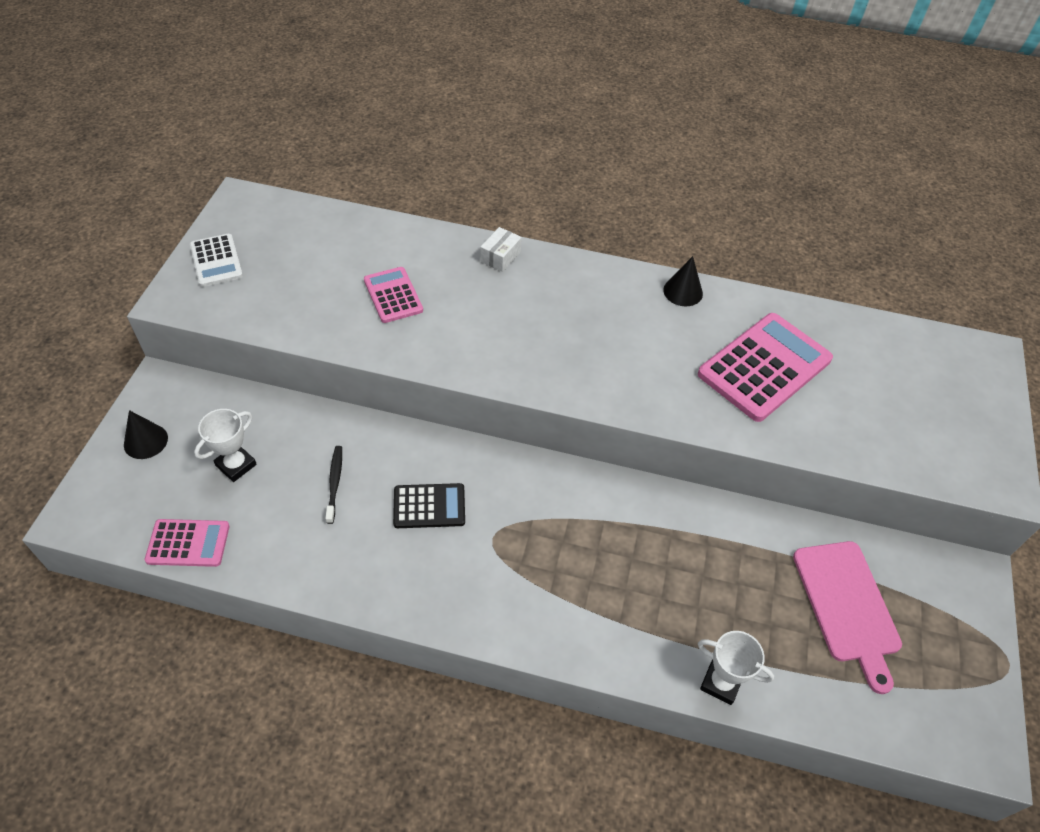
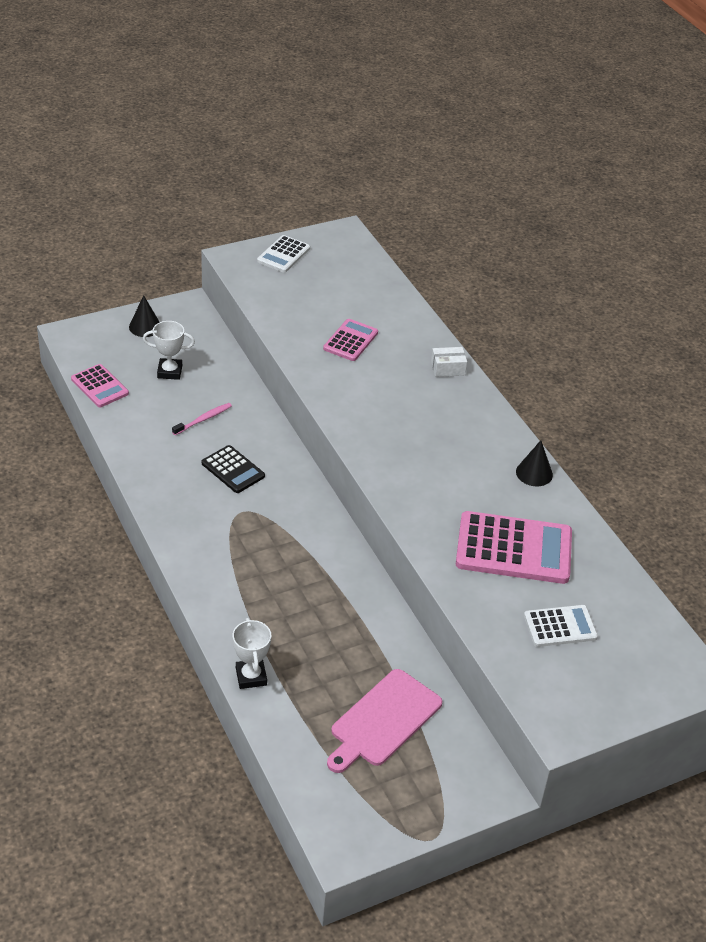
camera: 50 degrees right, 10 degrees down
black toothbrush [325,446,342,524] -> pink toothbrush [172,403,232,435]
none -> white calculator [524,605,598,647]

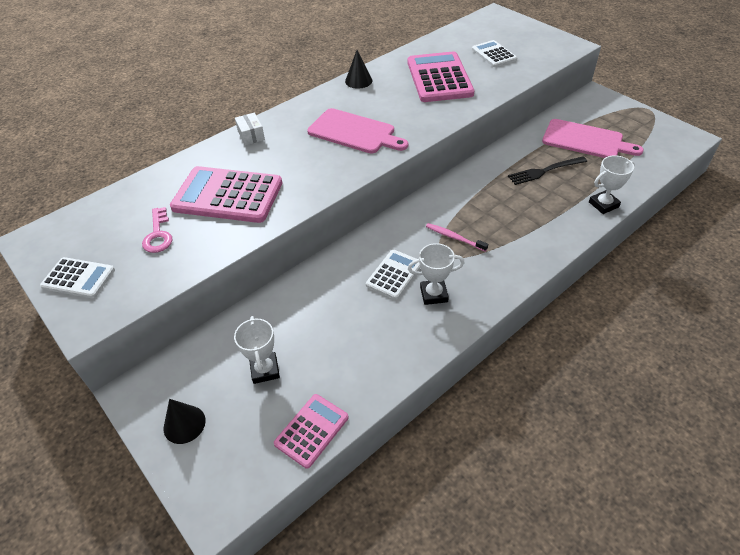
camera: 100 degrees left, 5 degrees up
pink toothbrush [172,403,232,435] -> pink toothbrush moved to [426,223,488,252]
black calculator [202,445,265,493] -> white calculator [366,250,420,300]
pink calculator [323,319,378,361] -> pink calculator [170,166,282,223], size x1.80
none -> pink key [142,207,172,253]
none -> pink cutting board [307,108,408,154]
none -> white trophy [408,243,464,305]
none -> black fork [508,156,587,185]

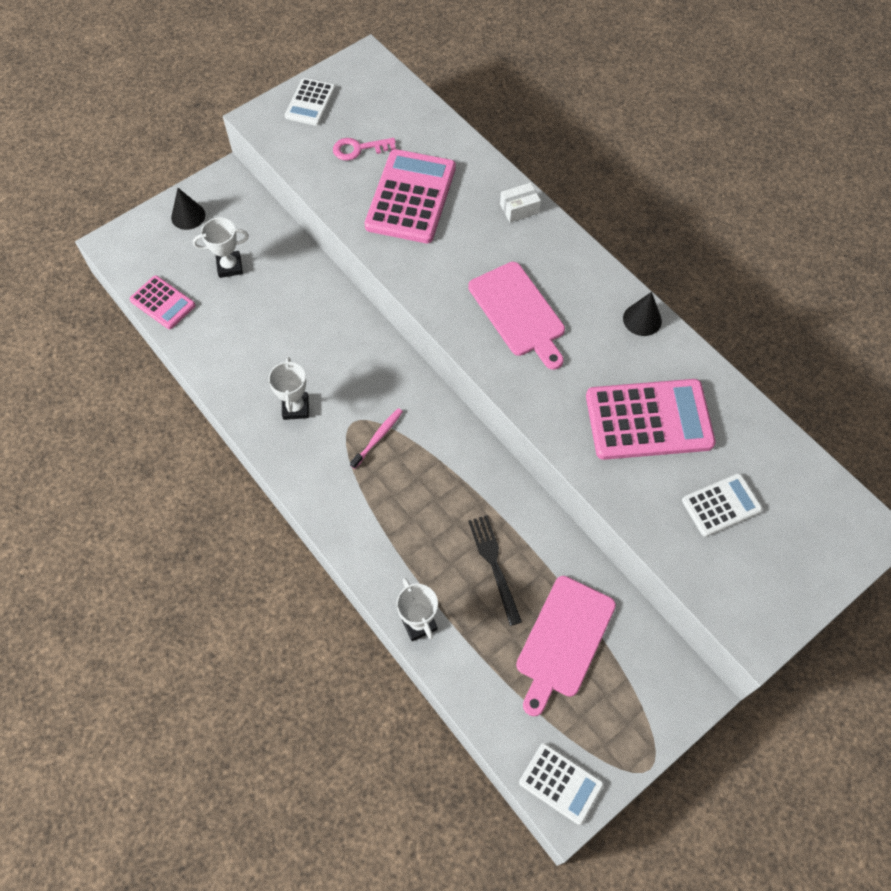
camera: 90 degrees right, 15 degrees up
pink cutting board [307,108,408,154] -> pink cutting board turned 60 degrees counterclockwise [468,262,565,370]
white calculator [366,250,420,300] -> white calculator moved to [519,743,604,825]

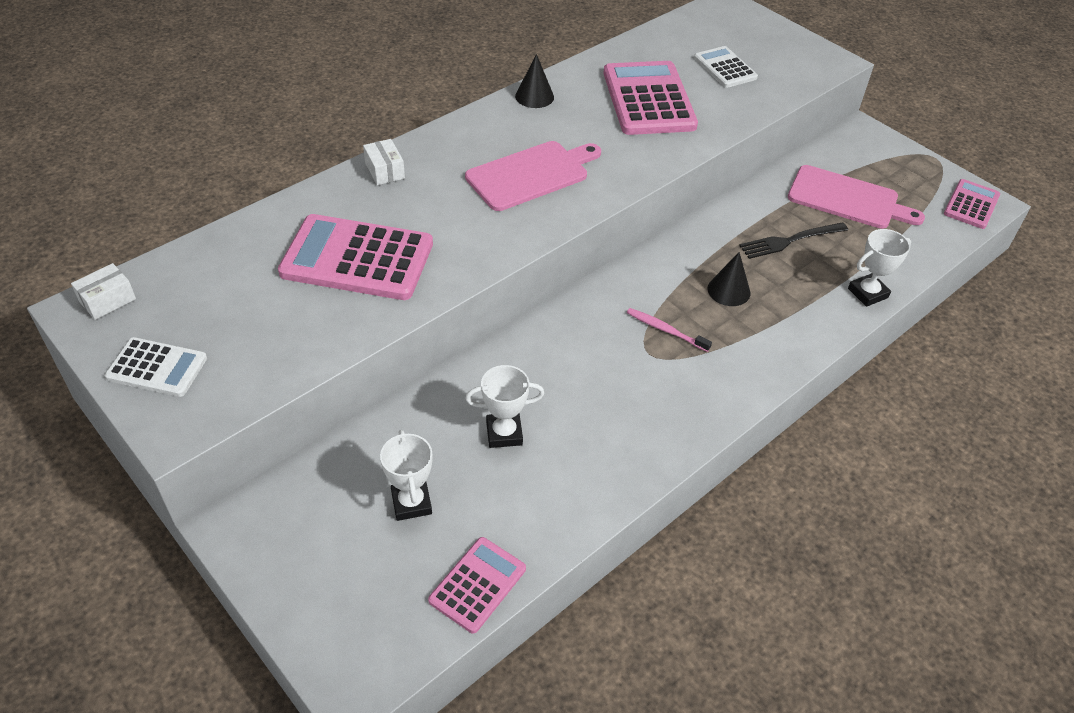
camera: 95 degrees left, 15 degrees down
black cone [171,188,205,230] -> black cone moved to [708,252,751,306]
white trophy [268,357,309,420] -> white trophy moved to [465,365,544,448]
pink key [333,138,396,161] -> none
white calculator [519,743,604,825] -> pink calculator [944,179,1000,229]
none -> white box [71,263,136,320]

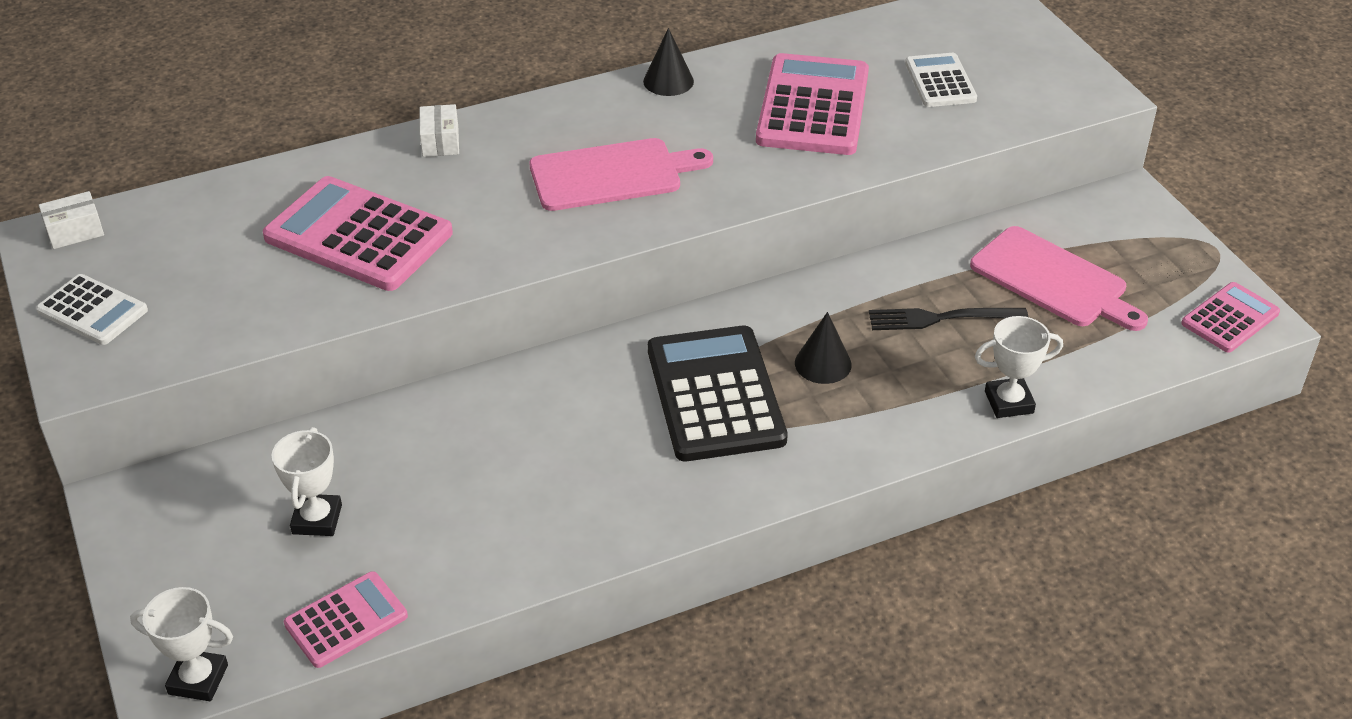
camera: 20 degrees right, 5 degrees down
white trophy [465,365,544,448] -> white trophy moved to [130,587,233,701]
pink toothbrush [627,308,712,352] -> black calculator [648,325,788,461]

